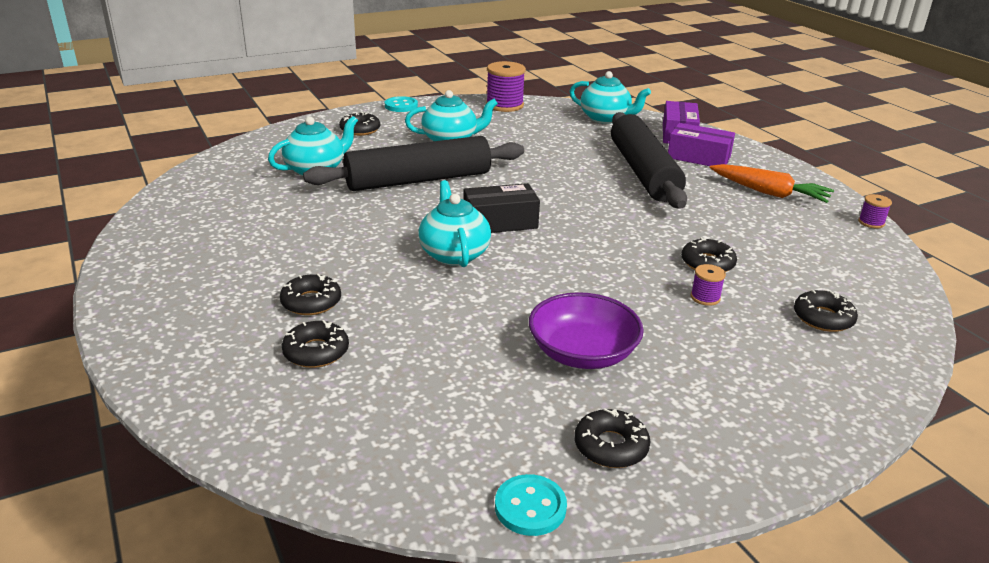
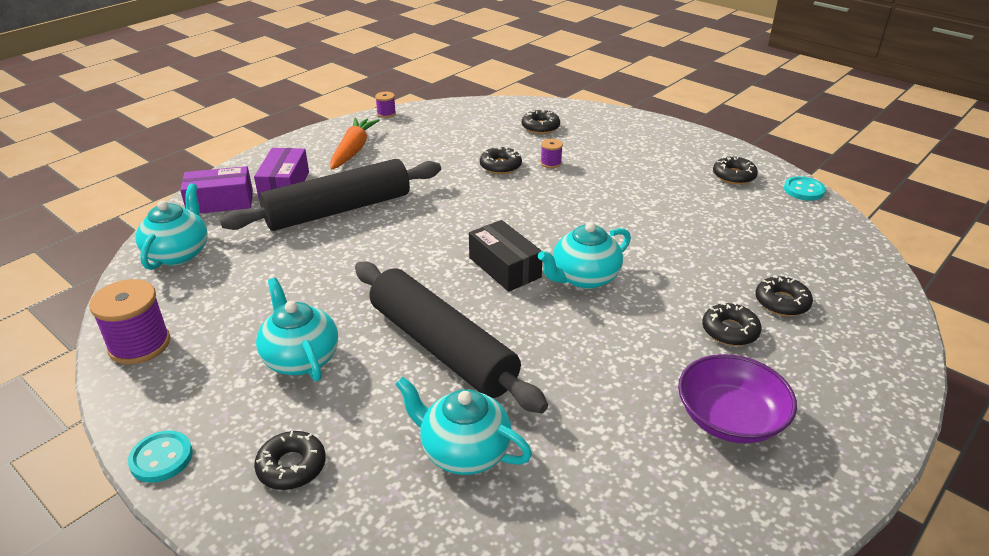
camera: 110 degrees left, 5 degrees up
purple bowl [529,292,644,369] -> purple bowl moved to [678,354,797,443]

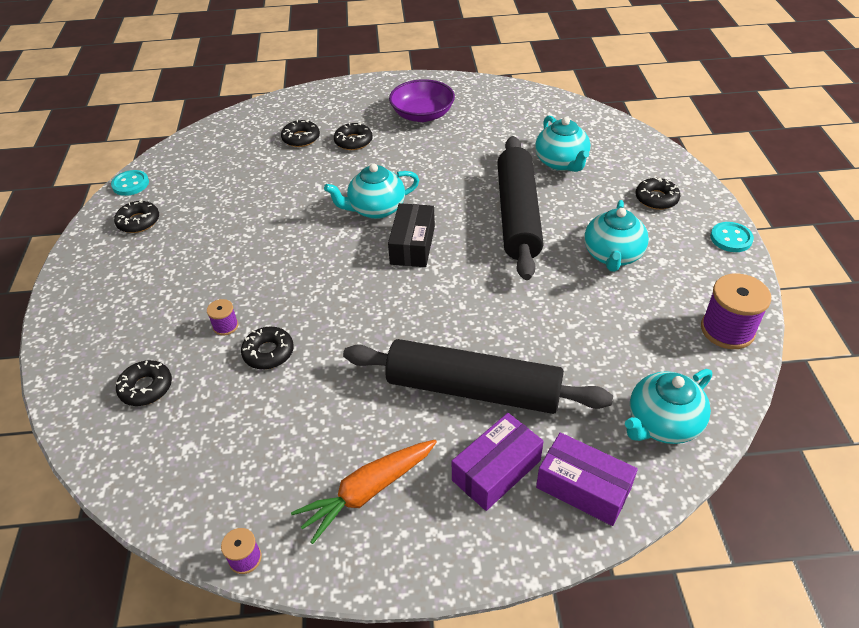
camera: 135 degrees left, 10 degrees up
turquoise teapot [538,222,631,289] -> turquoise teapot turned 150 degrees clockwise [324,163,419,219]

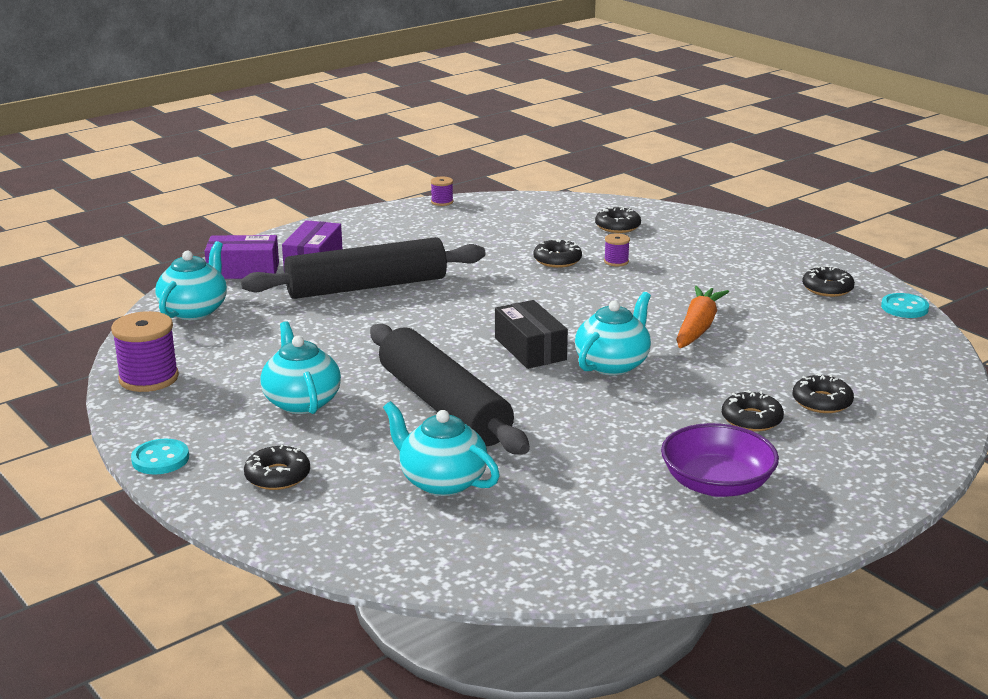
camera: 145 degrees right, 20 degrees down
orange carrot [291,440,437,544] -> orange carrot moved to [677,286,729,348]

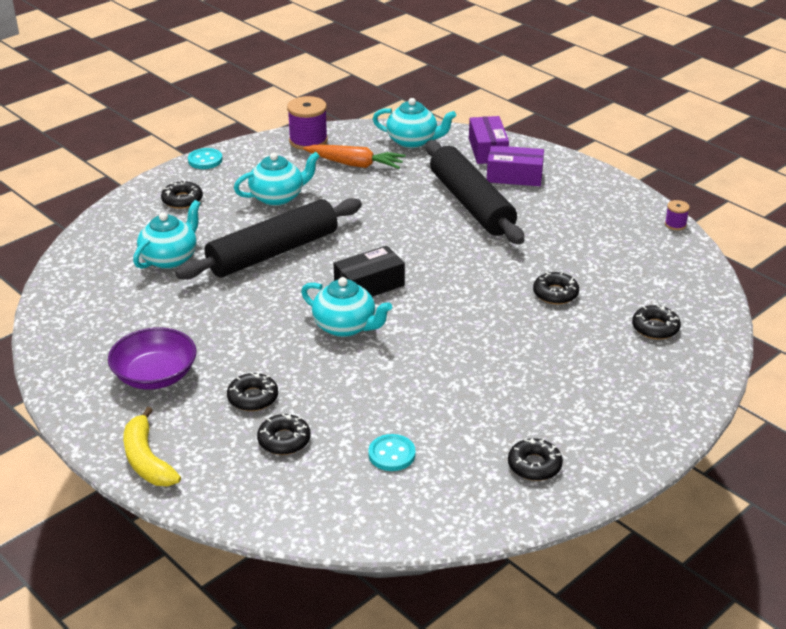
camera: 85 degrees right, 10 degrees up
purple spool [604,233,630,266] -> none
orange carrot [677,286,729,348] -> orange carrot moved to [303,145,406,169]
turquoise button [881,293,929,318] -> turquoise button moved to [368,434,416,471]
none -> yellow banana [123,407,181,486]

